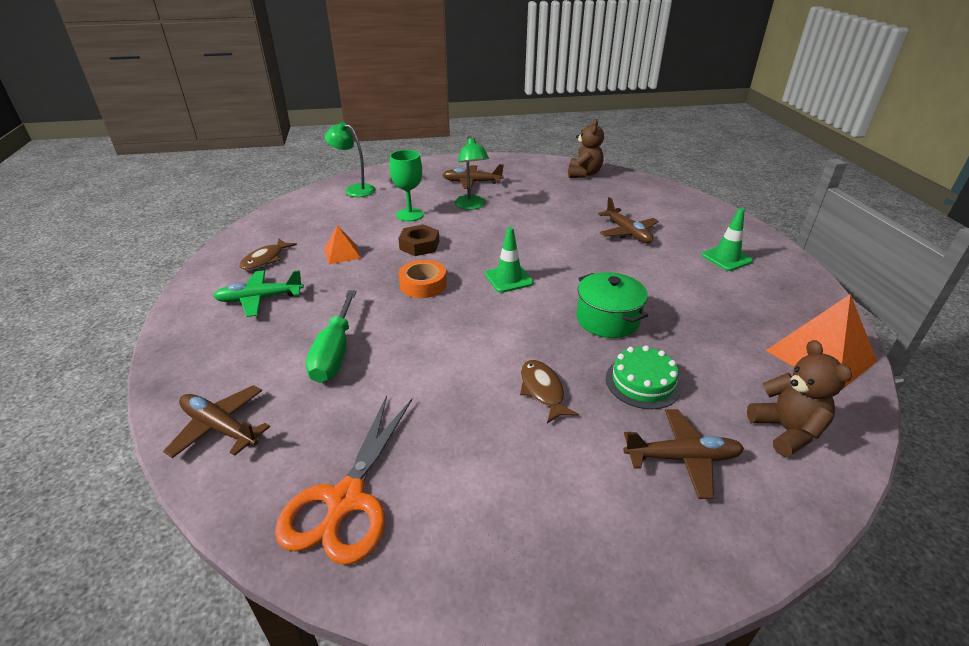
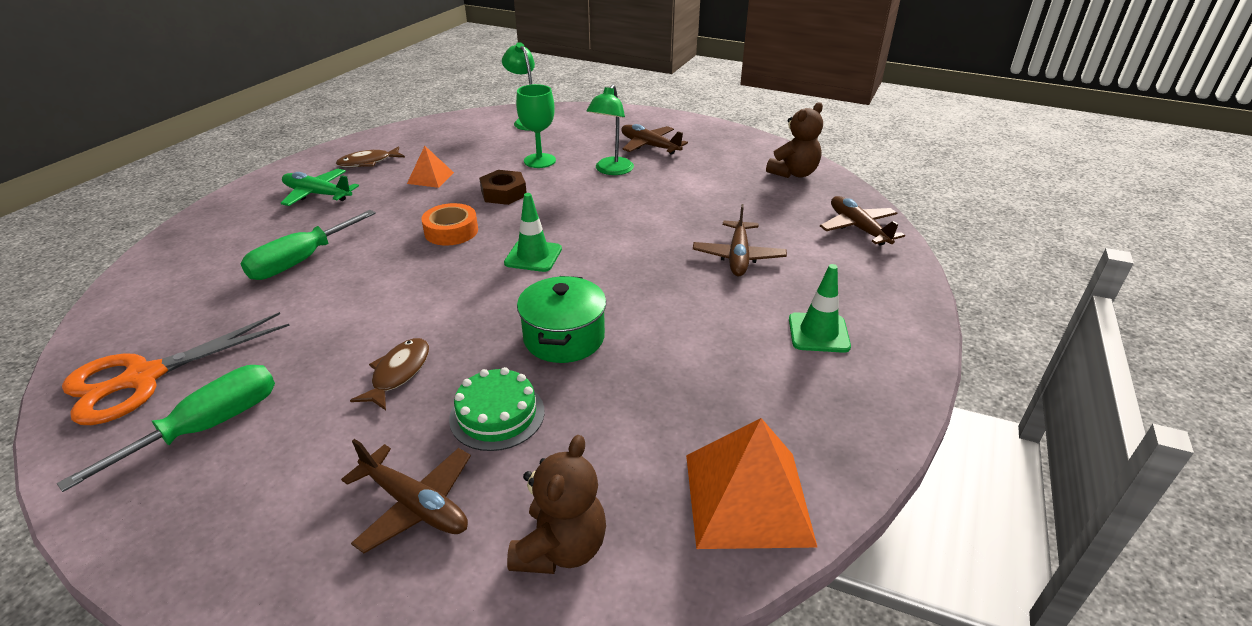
camera: 35 degrees right, 0 degrees up
brown plane [163,385,270,458] -> brown plane moved to [820,196,905,246]
none -> green screwdriver [57,365,275,492]

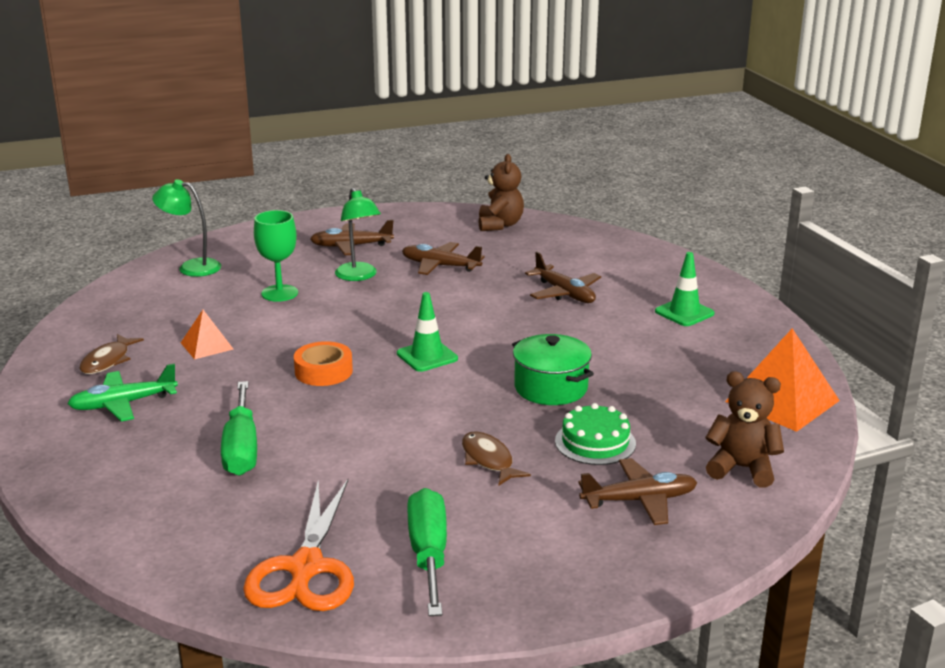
camera: 45 degrees left, 10 degrees down
brown nut [479,170,527,205] -> none
brown teddy bear [507,435,606,574] -> brown teddy bear turned 45 degrees counterclockwise [705,371,784,488]
brown plane [820,196,905,246] -> brown plane moved to [402,242,485,275]

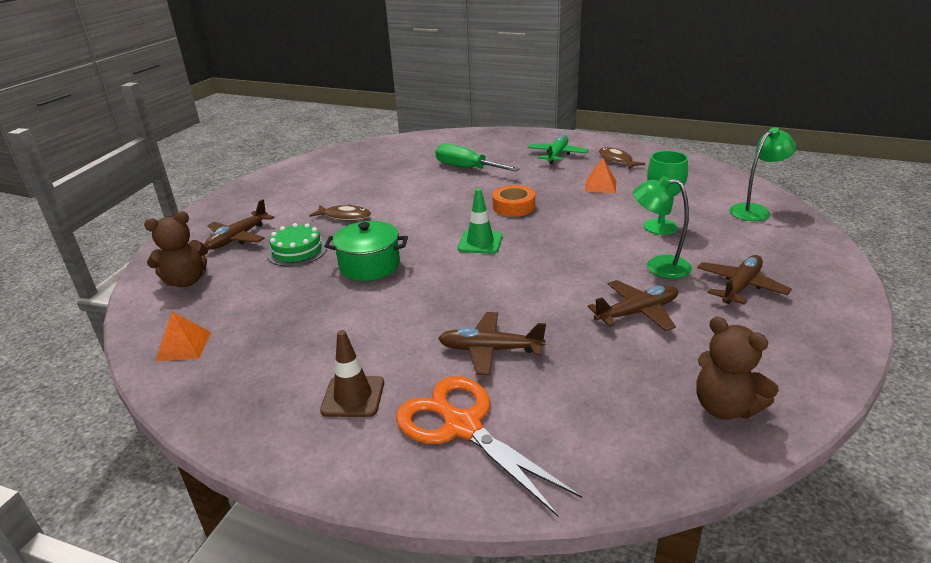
camera: 135 degrees right, 5 degrees up
orange scissors [243,479,354,611] -> orange scissors moved to [396,376,582,517]
green screwdriver [407,488,447,616] -> none
green traffic cone [655,252,715,326] -> brown traffic cone [320,330,384,417]
orange pyramid [725,328,840,432] -> orange pyramid [156,312,211,361], size x0.54

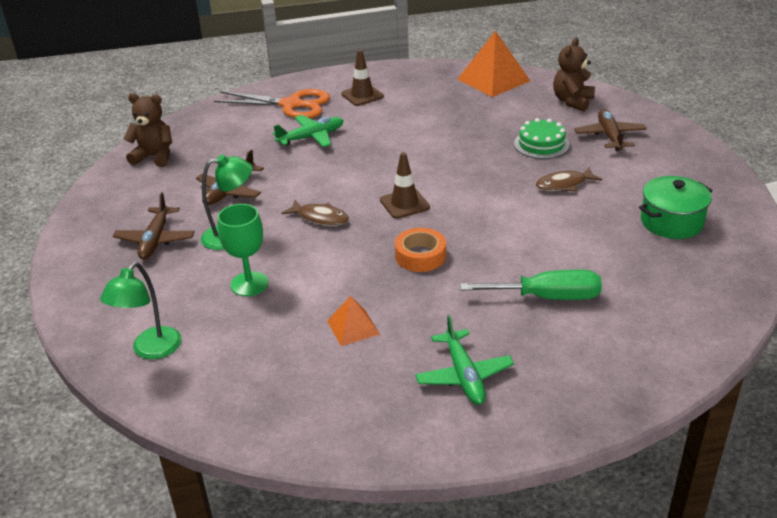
camera: 145 degrees right, 5 degrees up
orange pyramid [156,312,211,361] -> orange pyramid [458,31,530,97], size x1.84
green pot [324,221,408,281] -> green pot moved to [639,176,713,239]
brown plane [438,312,546,375] -> green plane [273,115,344,147]
green traffic cone [458,189,503,254] -> brown traffic cone [380,152,430,219]
brown fish [599,147,645,169] -> brown fish moved to [281,200,349,226]

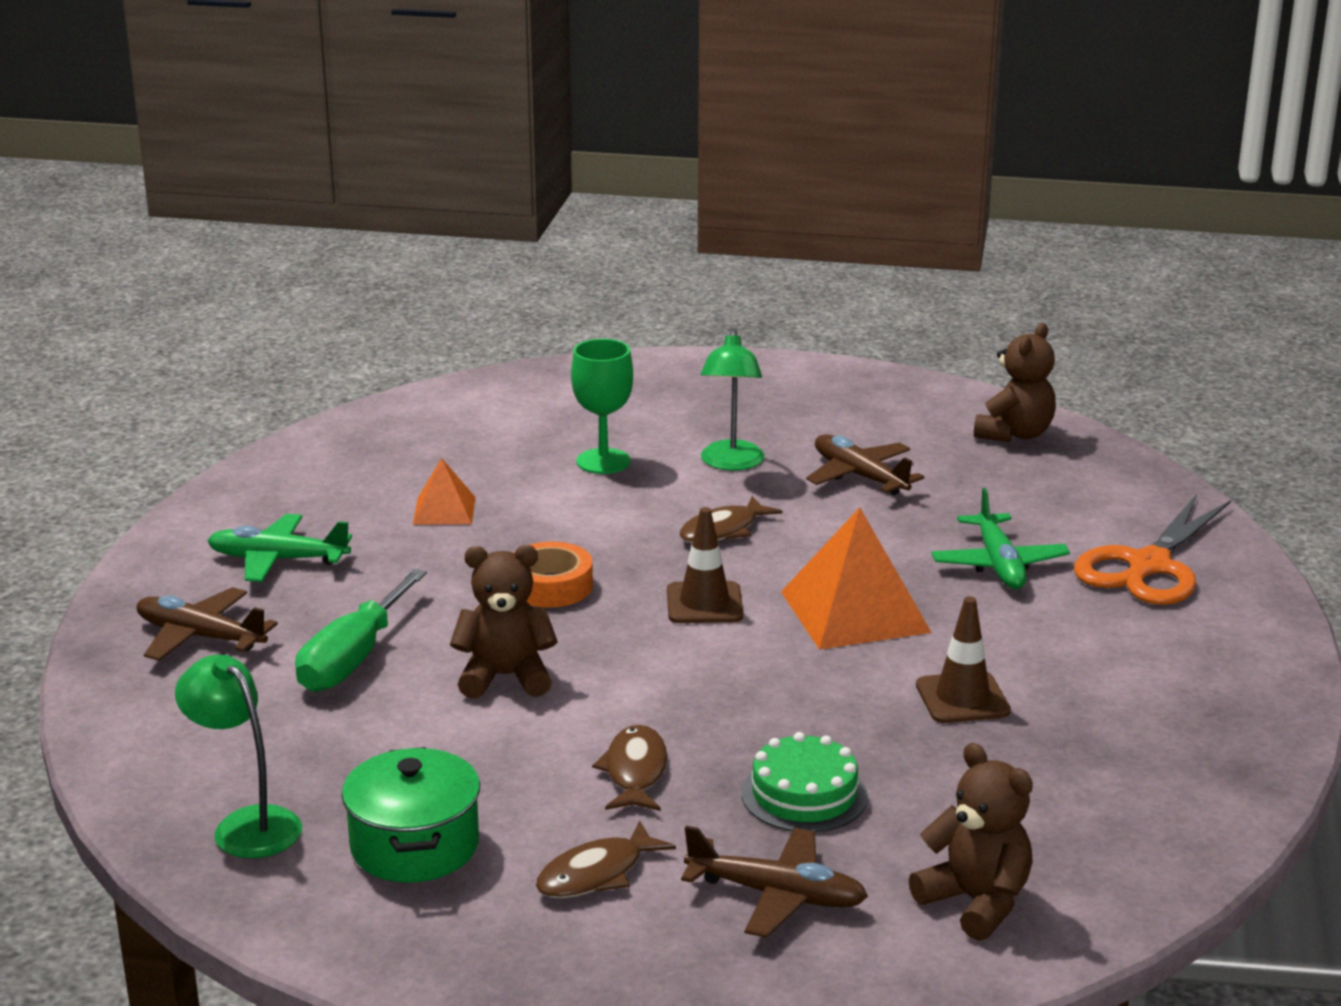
camera: 110 degrees right, 10 degrees down
green lamp [100,262,182,359] -> green lamp moved to [175,655,302,858]
brown plane [113,192,195,259] -> brown plane moved to [137,587,278,661]
brown traffic cone [341,50,384,106] -> brown traffic cone moved to [916,596,1011,723]
orange pyramid [458,31,530,97] -> orange pyramid moved to [781,507,932,650]
none -> brown teddy bear [450,545,558,699]
none -> brown fish [536,820,676,898]

